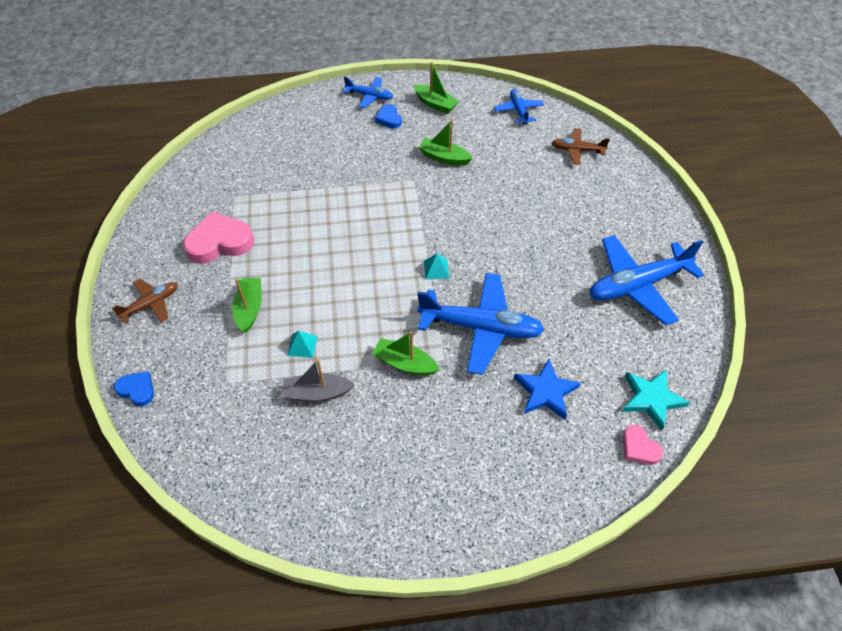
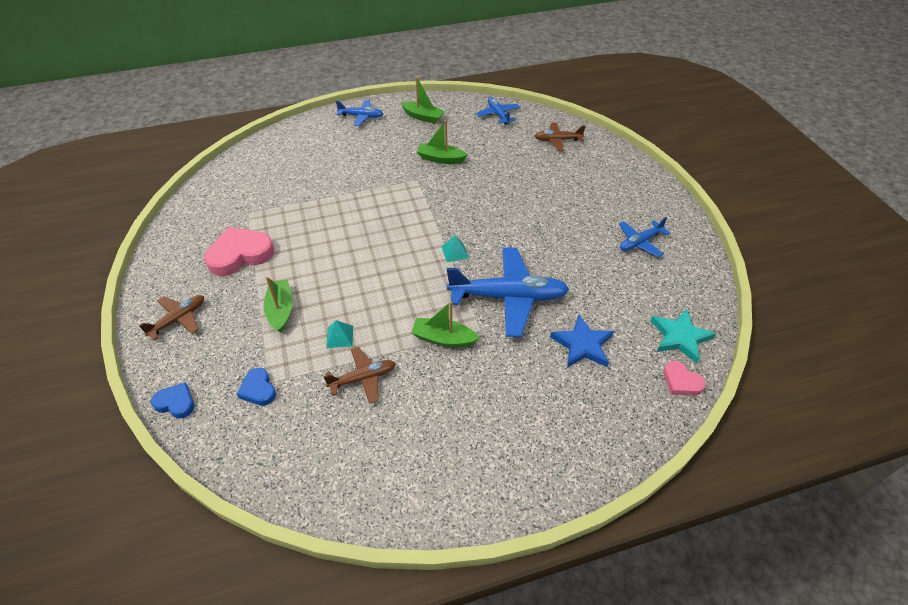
camera: 10 degrees left, 5 degrees down
grey boat [283,359,355,401] -> brown plane [323,347,396,404]
blue heart [375,104,402,129] -> blue heart moved to [237,368,276,406]
blue plane [589,235,704,325] -> blue plane [619,217,670,257], size x0.53

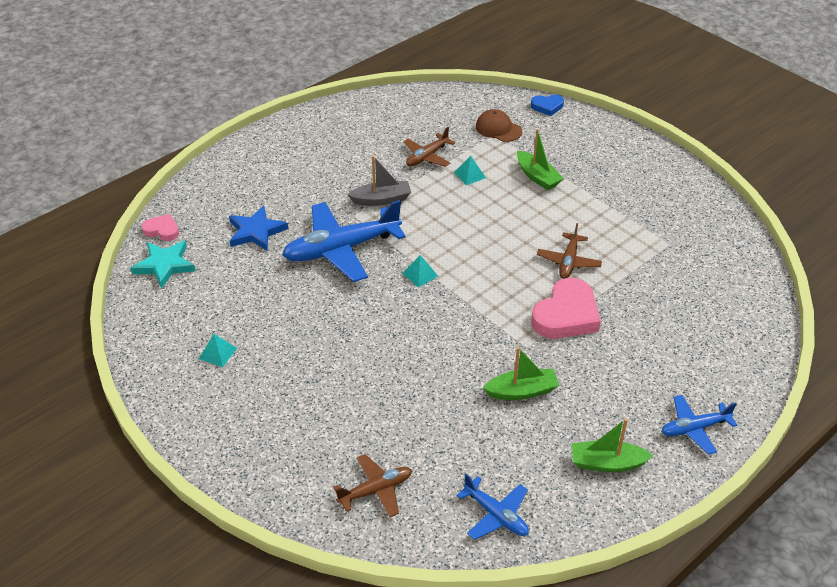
camera: 155 degrees right, 5 degrees down
brown plane [139,295,204,341] -> brown plane moved to [537,223,602,279]
pink heart [204,227,275,276] -> pink heart moved to [531,278,601,339]
blue heart [237,368,276,406] -> brown cap [476,109,523,142]
green boat [411,301,480,347] -> grey boat [347,156,411,206]
blue plane [619,217,670,257] -> turquoise pyramid [199,334,237,367]

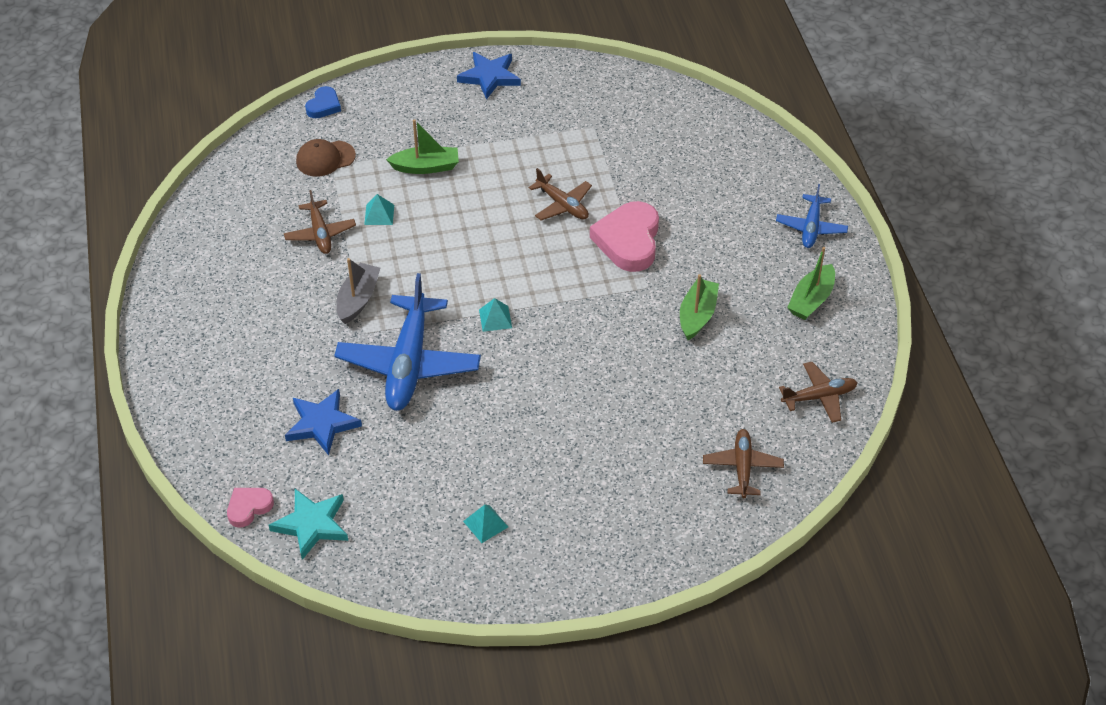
camera: 60 degrees left, 5 degrees up
blue plane [456,474,529,540] -> brown plane [779,362,858,423]
pink heart [531,278,601,339] -> pink heart turned 150 degrees counterclockwise [590,201,659,272]
none -> blue star [457,52,521,100]

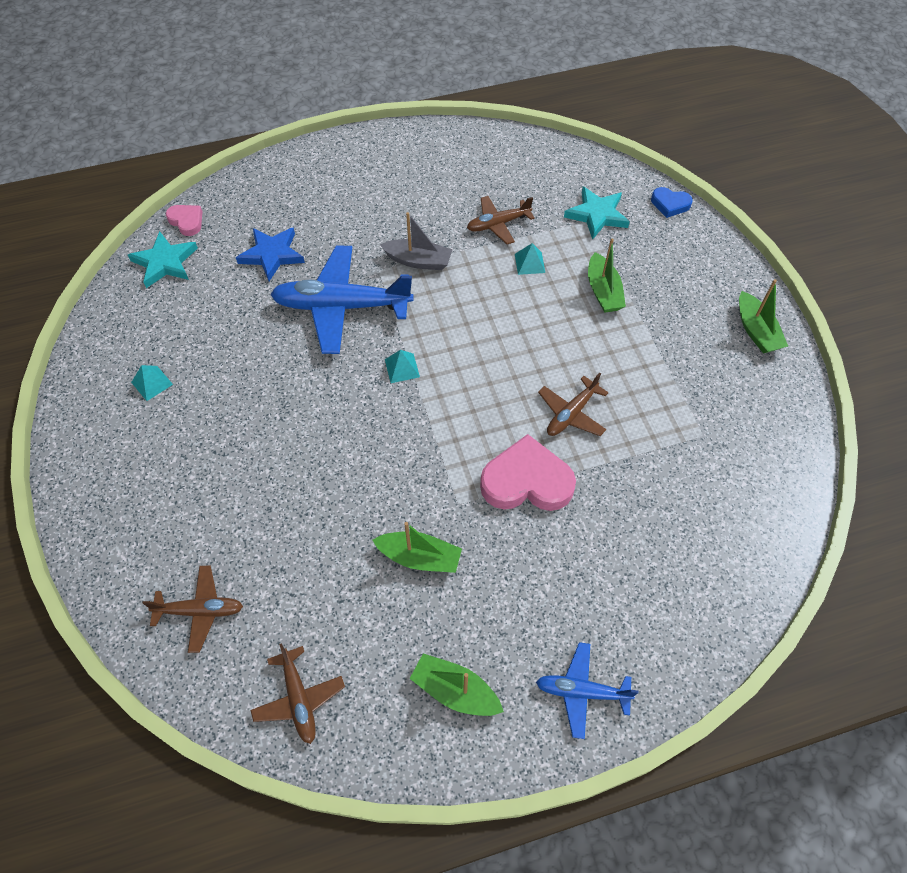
camera: 85 degrees right, 10 degrees up
brown cap [296,139,356,176] -> turquoise star [564,187,630,240]
blue star [457,52,521,100] -> green boat [739,279,788,354]

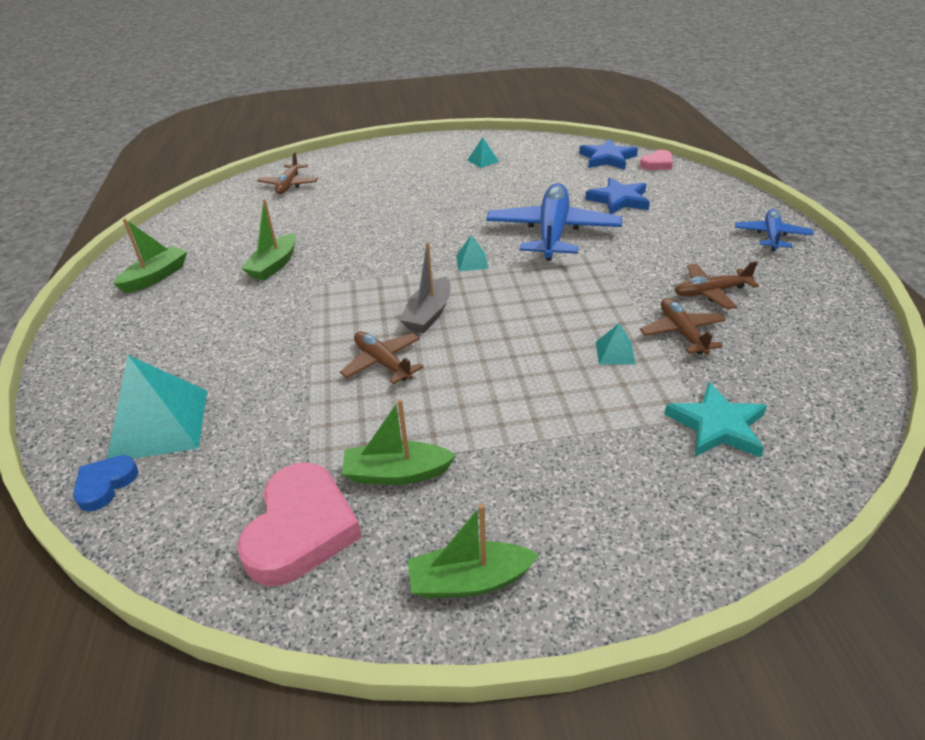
camera: 100 degrees right, 20 degrees down
turquoise star [128,231,198,288] -> blue star [579,139,638,170]
brown plane [251,643,345,744] -> brown plane moved to [674,261,759,310]
grey boat [380,212,453,270] -> grey boat moved to [400,242,451,333]
pink heart [480,434,576,511] -> pink heart moved to [237,463,362,586]
blue plane [536,642,639,739] -> blue plane moved to [735,209,814,251]
green boat [588,239,626,313] -> green boat moved to [342,399,456,485]
blue heart [651,187,693,218] -> blue heart moved to [73,455,139,512]
none -> turquoise pyramid [107,355,207,459]

